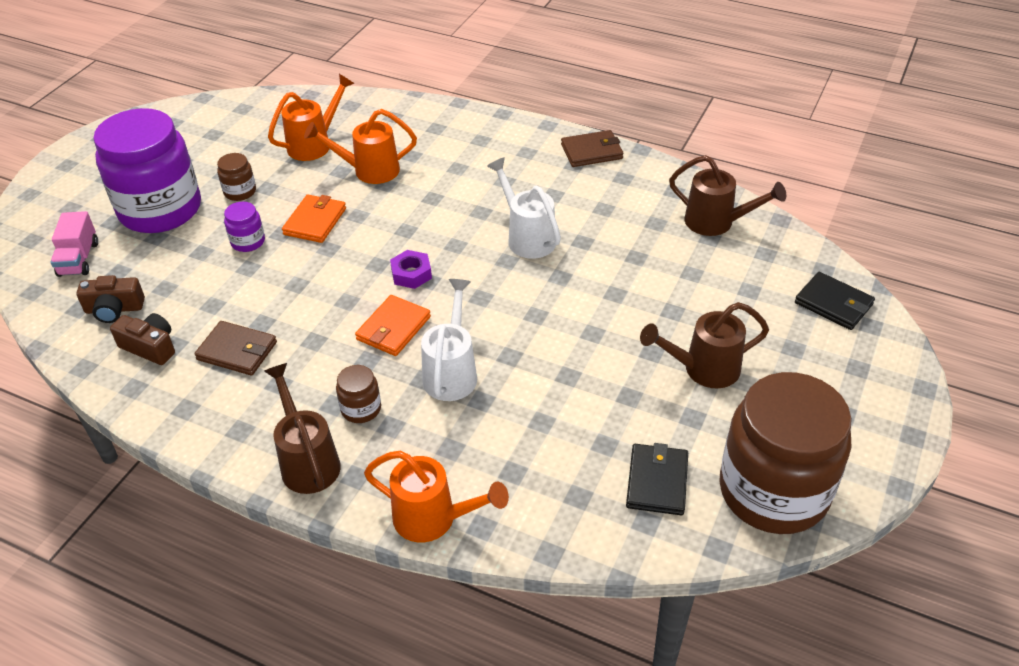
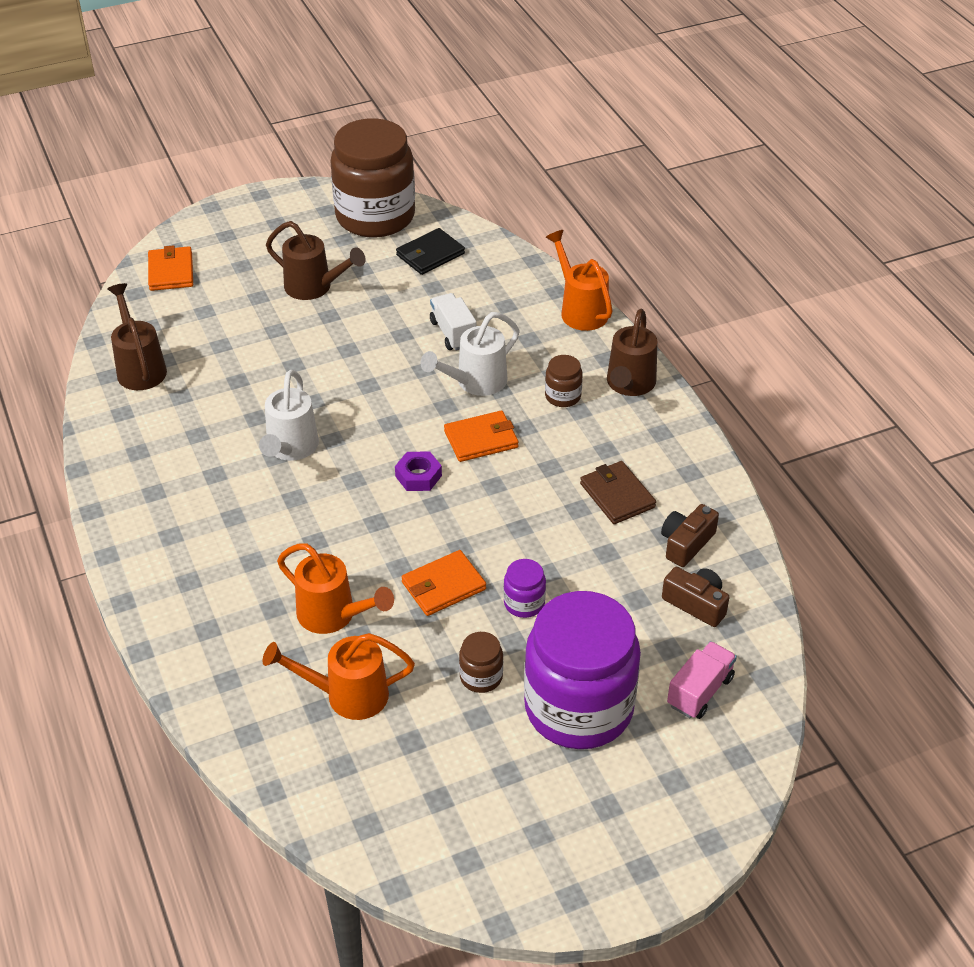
camera: 140 degrees left, 0 degrees up
brown camera [110,313,175,365] -> brown camera turned 60 degrees clockwise [661,504,719,567]
brown wallet [561,130,624,167] -> none
black wallet [795,272,875,330] -> orange wallet [148,245,193,291]
none -> white truck [430,293,477,351]

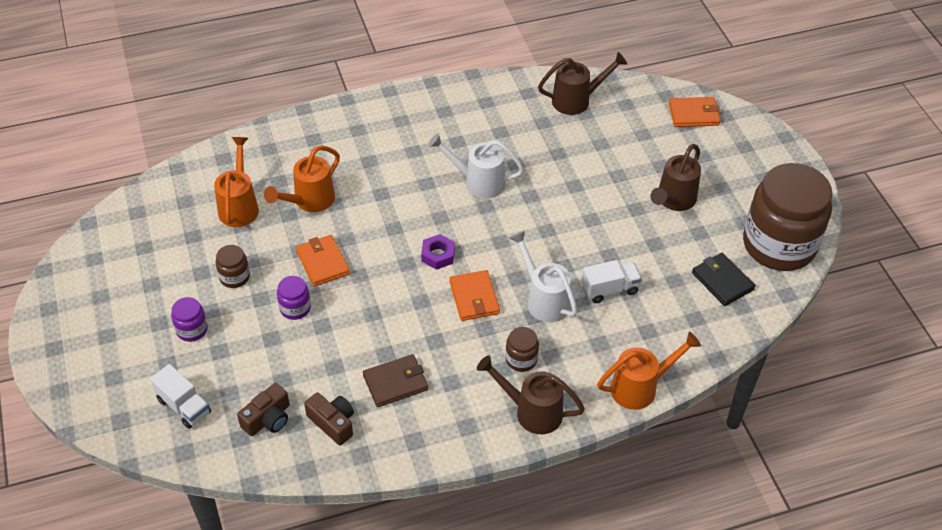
camera: 95 degrees right, 5 degrees up
purple jar [524,591,641,749] -> purple jar [171,297,208,342], size x0.40
pink truck [667,641,737,719] -> white truck [150,364,211,429]

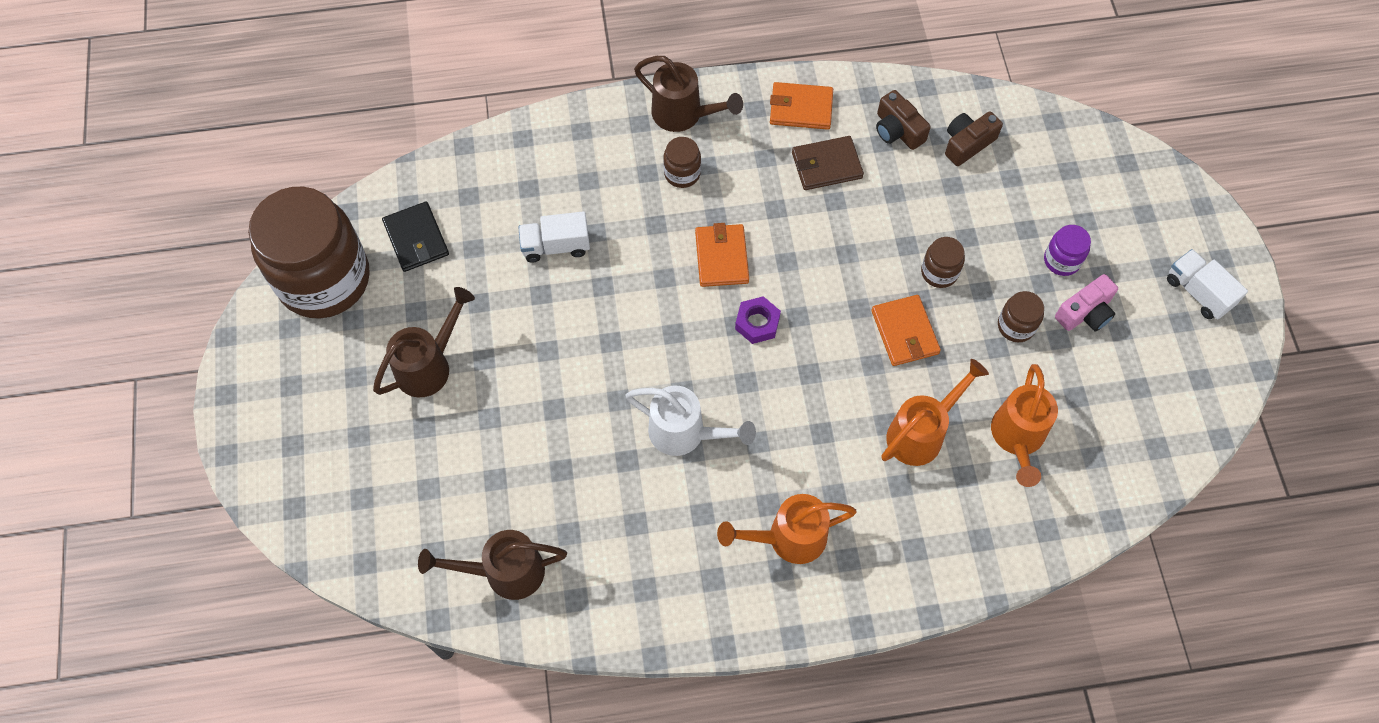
camera: 170 degrees left, 15 degrees up
white truck [150,364,211,429] -> white truck moved to [1167,249,1248,320]
purple jar [277,276,311,320] -> brown jar [921,237,965,288]
white watering can [510,231,577,323] -> none
orange watering can [597,332,701,410] -> orange watering can moved to [717,494,857,564]
orange wallet [669,97,720,127] -> orange wallet moved to [770,82,833,130]
none -> pink camera [1055,274,1118,332]

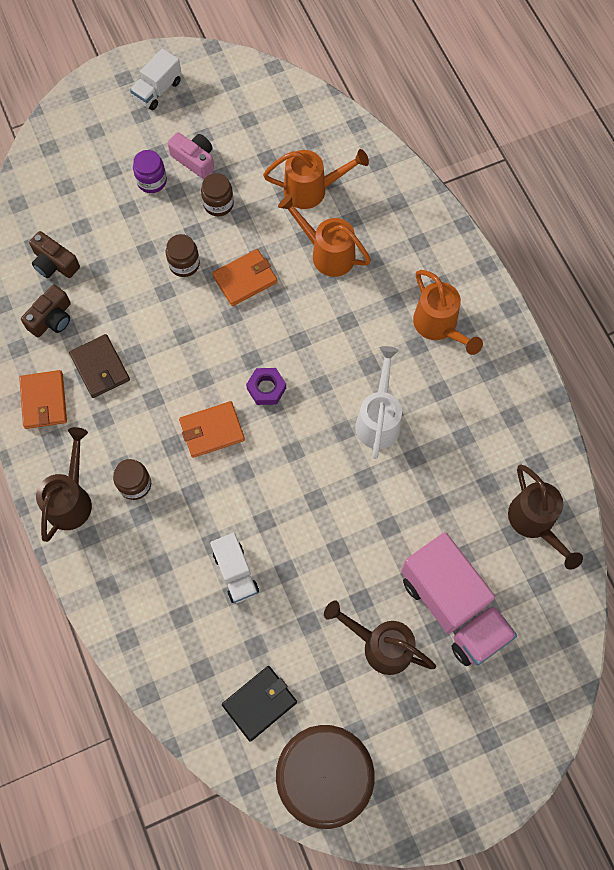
camera: 105 degrees left, 5 degrees up
none -> pink truck [401,532,517,666]

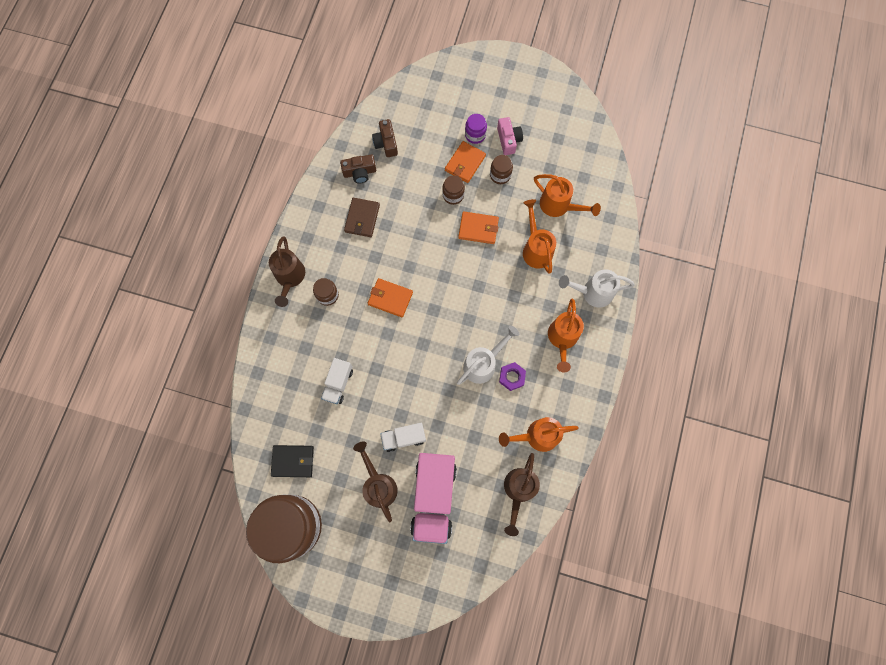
camera: 40 degrees right, 5 degrees up
orange wallet [19,370,67,429] -> orange wallet moved to [445,141,486,183]
brown watering can [36,427,92,542] -> brown watering can turned 120 degrees clockwise [269,236,305,307]
white truck [130,48,182,110] -> white truck moved to [380,423,426,452]
purple nut [246,368,286,405] -> purple nut moved to [499,362,526,391]
none -> orange watering can [499,417,579,452]
none -> white watering can [559,269,635,308]

